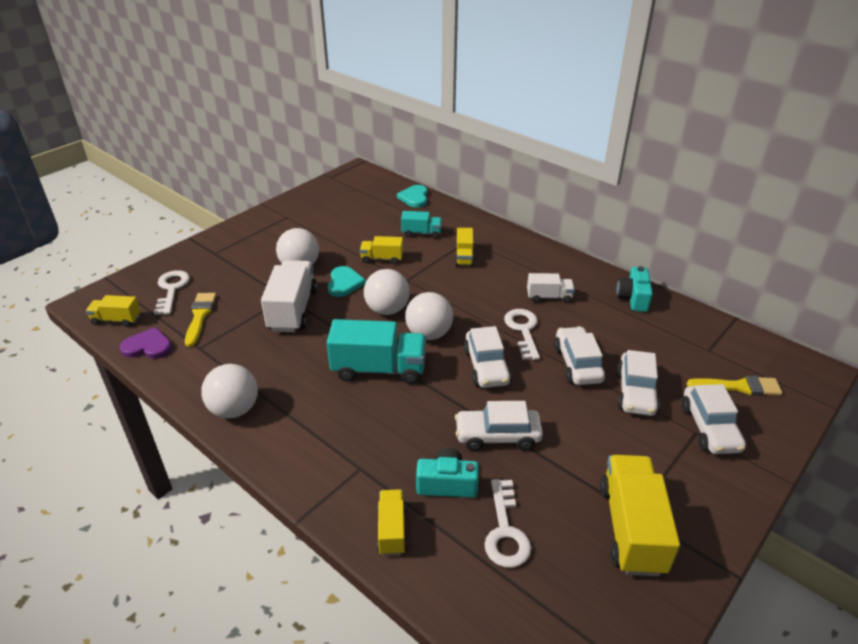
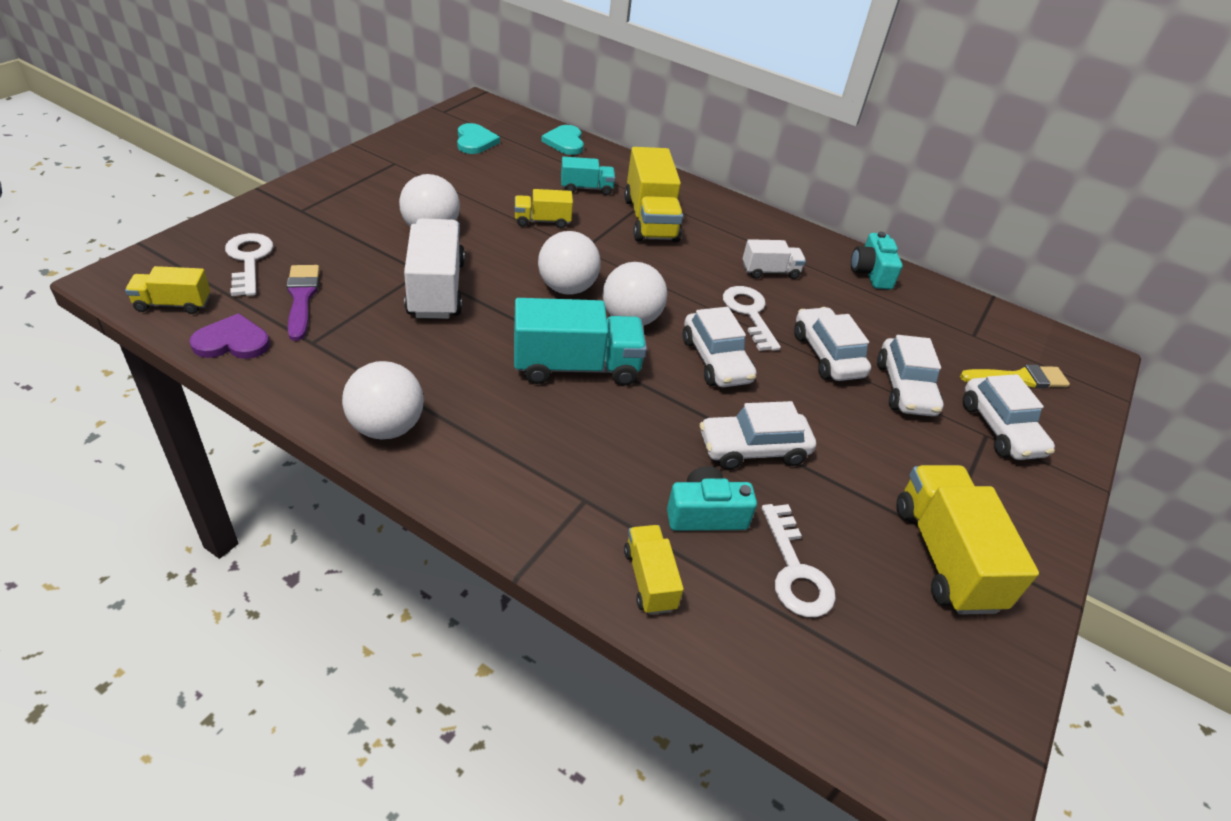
camera: 15 degrees left, 5 degrees up
yellow brush [185,293,216,347] -> purple brush [287,265,319,341]
turquoise heart [328,266,366,297] -> turquoise heart moved to [457,123,500,154]
yellow truck [455,228,475,266] -> yellow truck [624,147,683,242], size x1.83

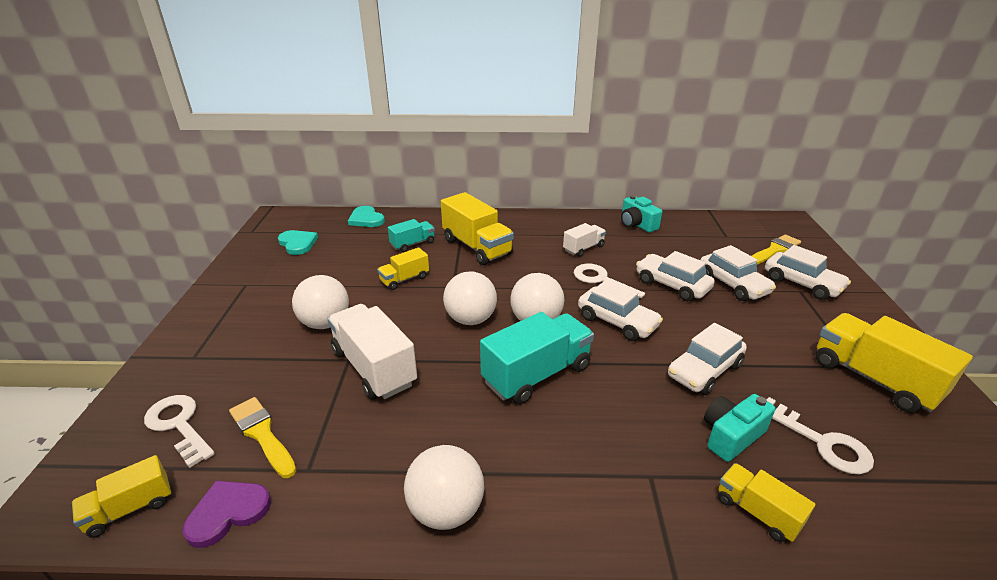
camera: 25 degrees left, 10 degrees down
purple brush [287,265,319,341] -> yellow brush [229,397,296,478]

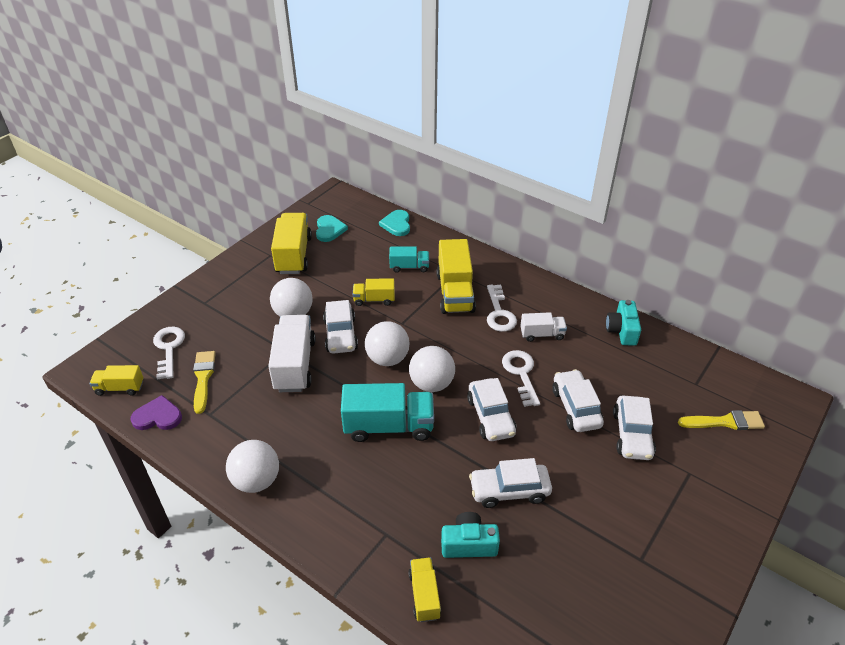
camera: 35 degrees right, 10 degrees up
white car [765,245,851,300] -> white car moved to [323,300,358,354]
white key [767,397,874,474] -> white key moved to [487,285,517,332]
yellow truck [816,313,973,413] -> yellow truck moved to [271,213,312,274]

